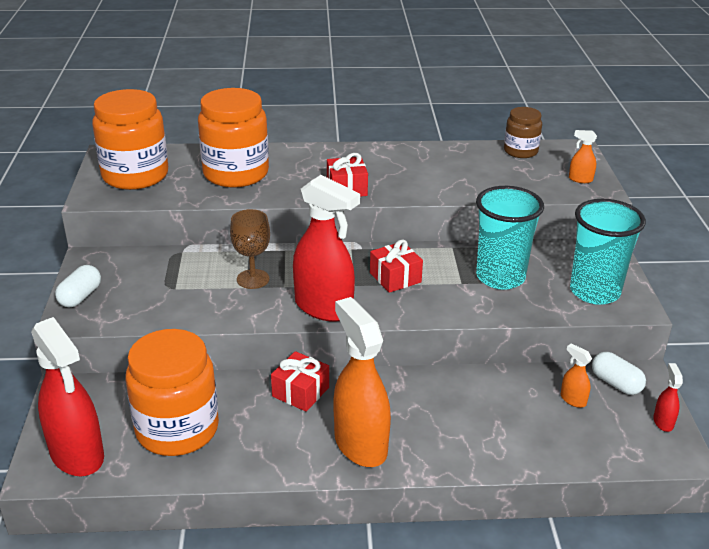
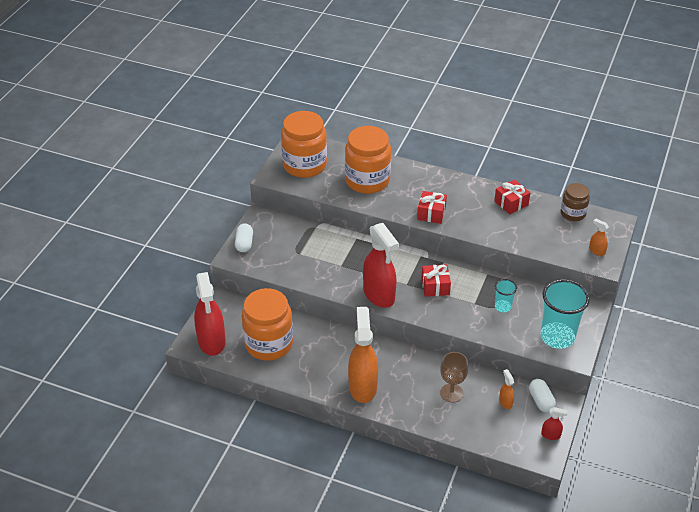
camera: 25 degrees right, 10 degrees up
white capsule [55,265,101,308] -> white capsule turned 45 degrees counterclockwise [235,223,253,252]
brown goblet [230,209,270,289] -> brown goblet moved to [440,352,468,403]
red gift [271,351,329,412] -> red gift moved to [494,180,530,214]
turquoise cup [476,186,544,290] -> turquoise cup [495,279,517,312], size x0.50
red spray bottle [653,363,683,432] -> red spray bottle turned 75 degrees clockwise [541,407,568,440]

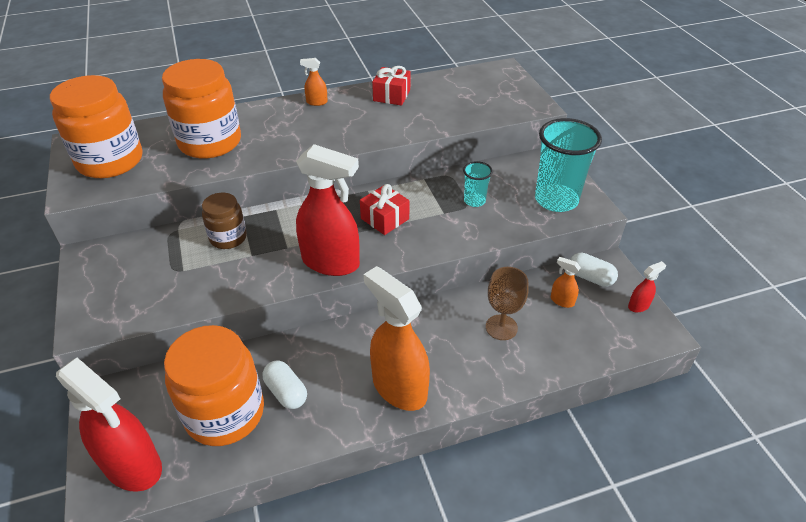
camera: 40 degrees left, 0 degrees up
white capsule [235,223,253,252] -> white capsule moved to [263,360,307,409]
red gift [417,191,447,224] -> none
brown jar [561,183,590,221] -> brown jar moved to [202,193,247,249]
orange spray bottle [589,219,609,256] -> orange spray bottle moved to [300,58,328,106]

